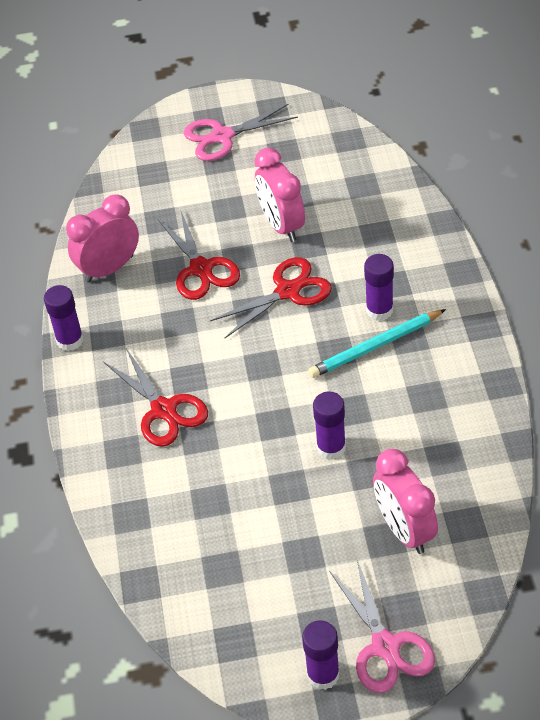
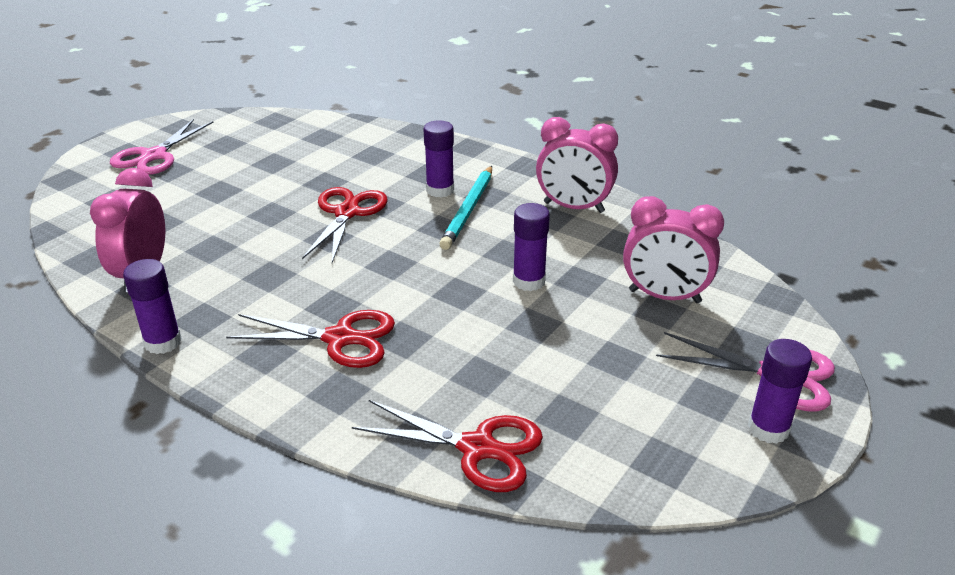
camera: 50 degrees left, 15 degrees down
red scissors [158,209,240,300] -> red scissors moved to [352,400,543,492]
pink clock [254,148,305,242] -> pink clock moved to [536,117,618,213]

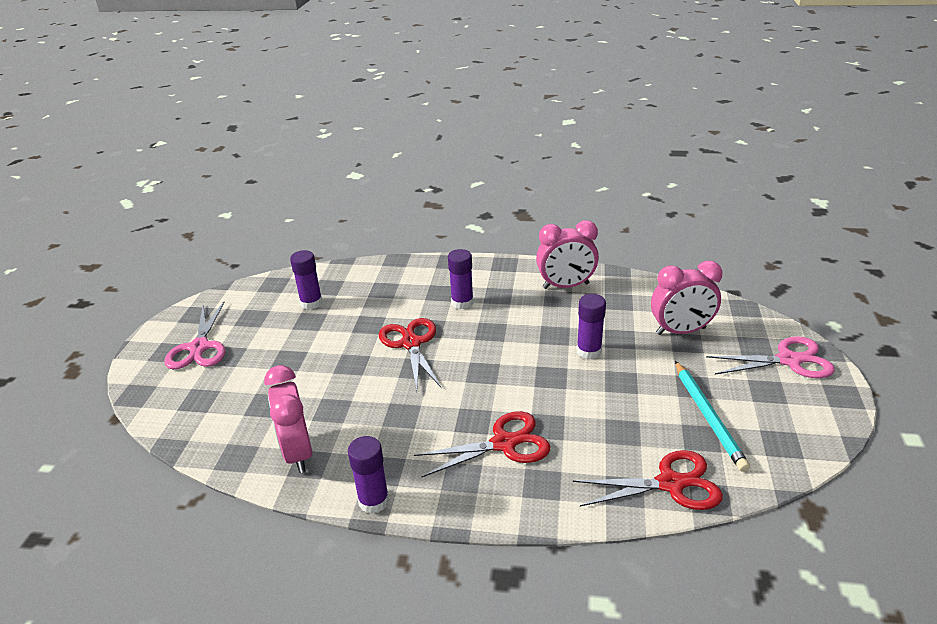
camera: 25 degrees left, 0 degrees up
turquoise pencil [439,166,492,250] -> turquoise pencil moved to [675,361,750,472]
purple glue stick [748,339,812,444] -> purple glue stick moved to [290,250,323,310]

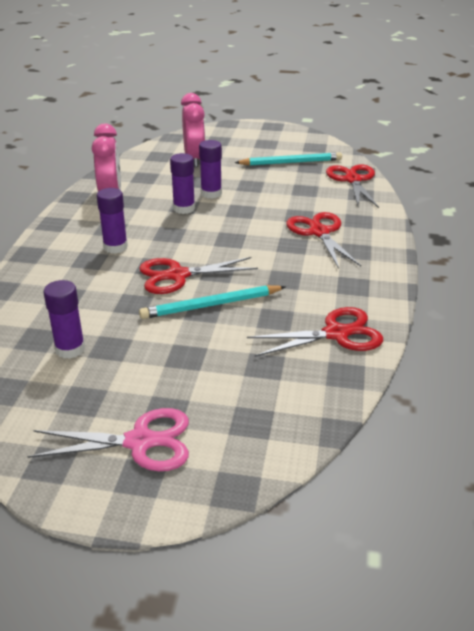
camera: 90 degrees left, 0 degrees up
pink clock [264,365,313,473] -> red scissors [247,307,383,357]
purple glue stick [348,436,389,514] -> purple glue stick moved to [170,153,195,214]
pink scissors [706,336,835,378] -> none
none -> turquoise pencil [139,285,285,319]

